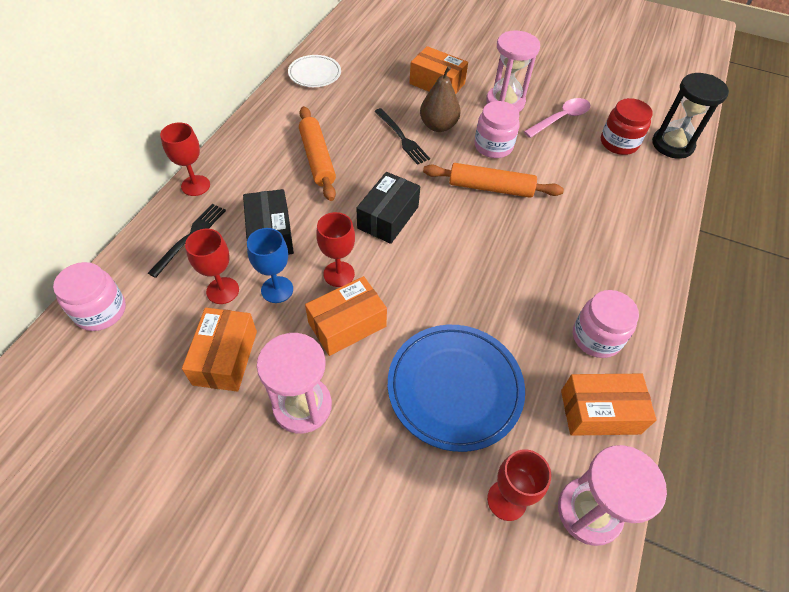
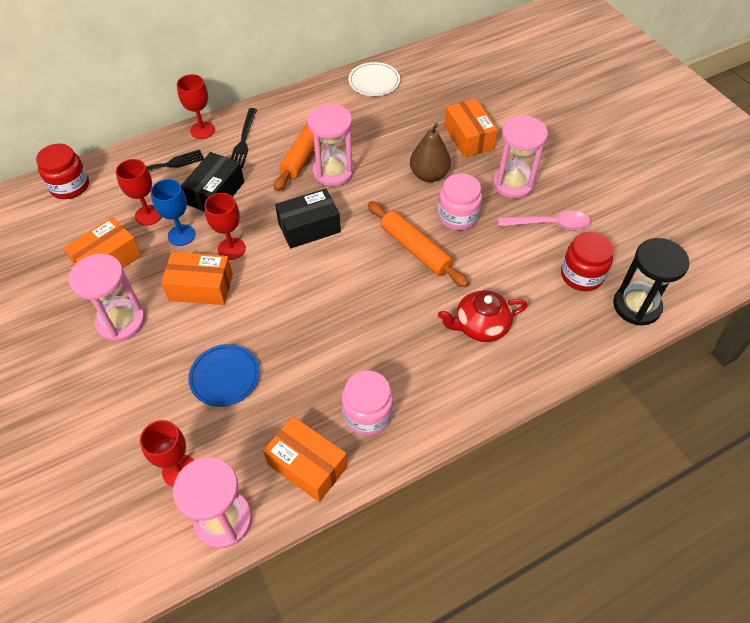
camera: 40 degrees right, 0 degrees up
pink jar [53,262,126,331] -> red jar [36,144,89,199]
black fork [374,108,430,165] -> black fork moved to [231,108,257,168]
blue plate [388,325,525,452] -> blue plate [188,344,260,407], size x0.58
none -> pink hourglass [307,104,354,187]
none -> red teapot [438,290,528,342]

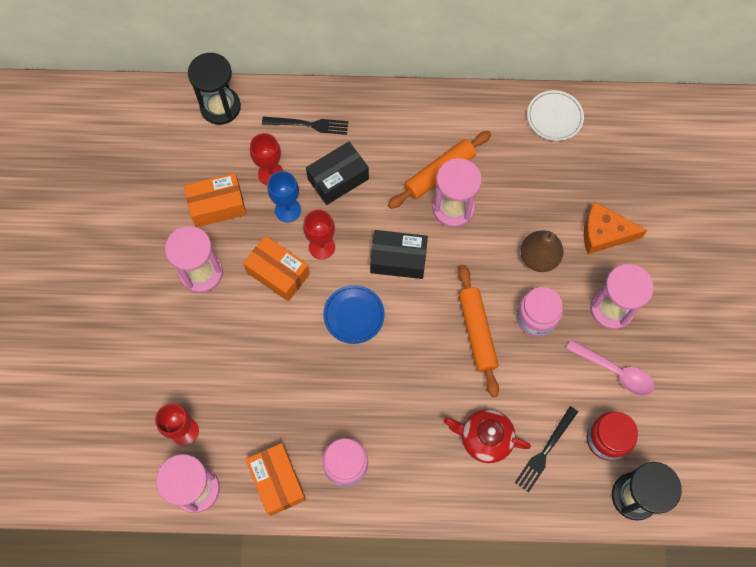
camera: 30 degrees right, 15 degrees up
red jar [36,144,89,199] -> black hourglass [188,53,241,125]
red goblet [177,74,215,139] -> none
blue plate [188,344,260,407] -> blue plate moved to [323,285,385,344]
black fork [231,108,257,168] -> black fork moved to [515,406,578,493]
orange box [444,99,498,158] -> orange cheese [584,202,648,254]

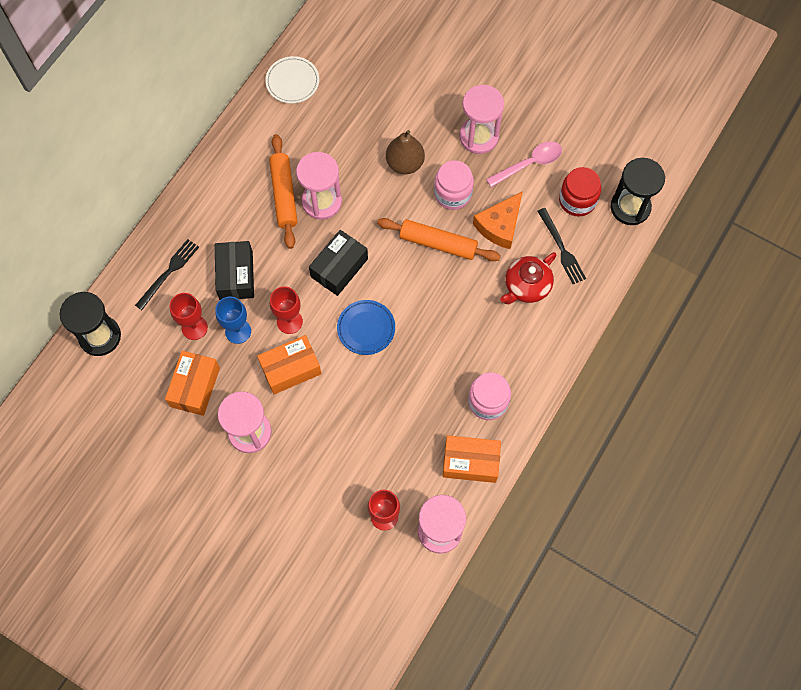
camera: 60 degrees left, 0 degrees up
orange cheese [584,202,648,254] -> orange cheese moved to [473,191,523,249]

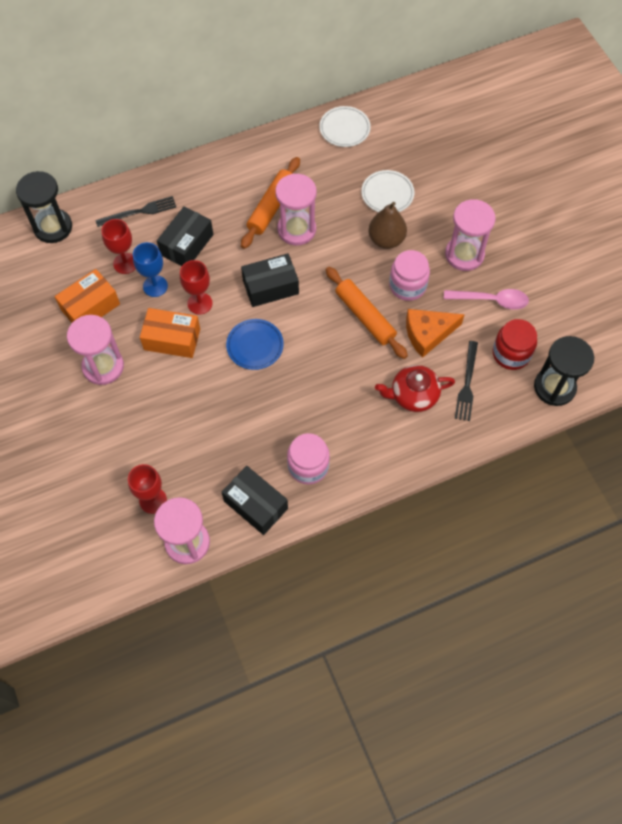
camera: 35 degrees right, 5 degrees down
orange box [443,435,501,483] -> black box [222,466,288,535]
none -> white plate [361,170,414,212]

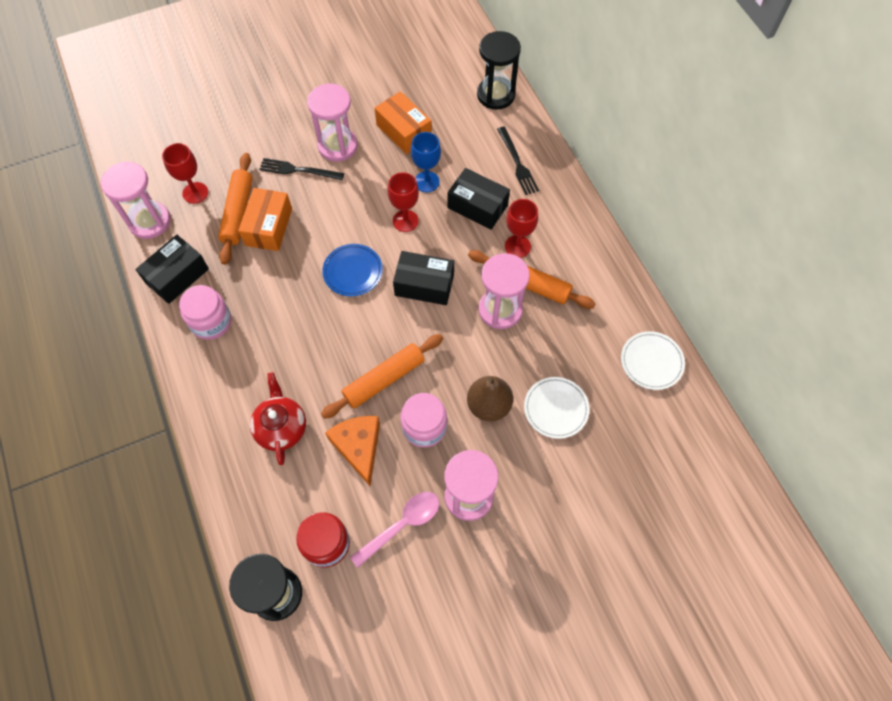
camera: 90 degrees right, 0 degrees up
red goblet [101,219,136,274] -> red goblet moved to [505,199,538,258]
orange box [140,308,200,358] -> orange box moved to [238,188,292,251]
black box [241,253,299,307] -> black box turned 60 degrees counterclockwise [393,251,454,305]
pink spoon [444,289,529,309] -> pink spoon turned 135 degrees counterclockwise [350,492,439,568]
black fork [455,341,478,421] -> black fork moved to [259,158,344,180]
none -> orange rolling pin [218,153,252,265]

